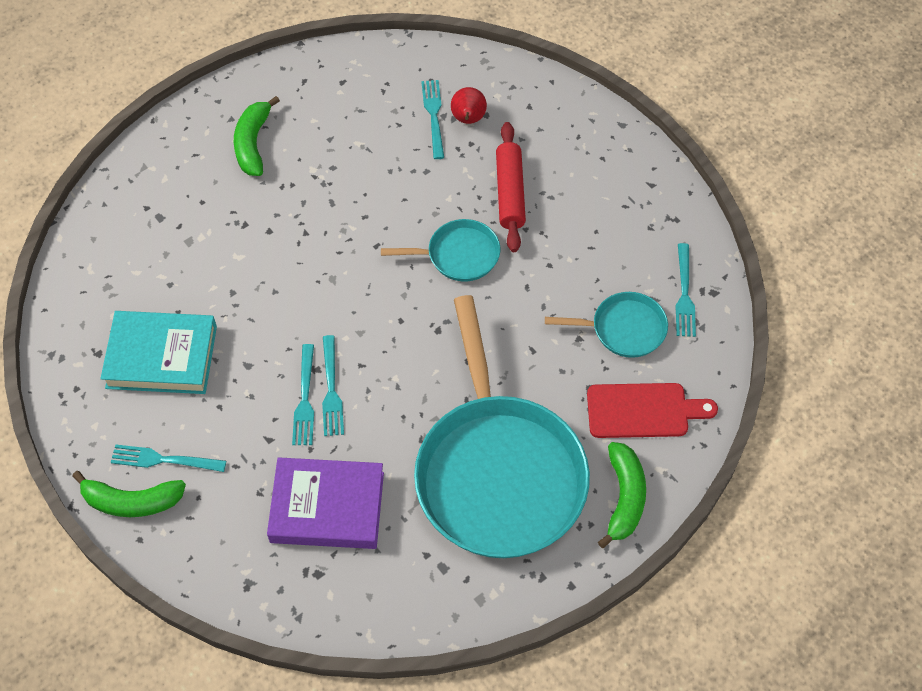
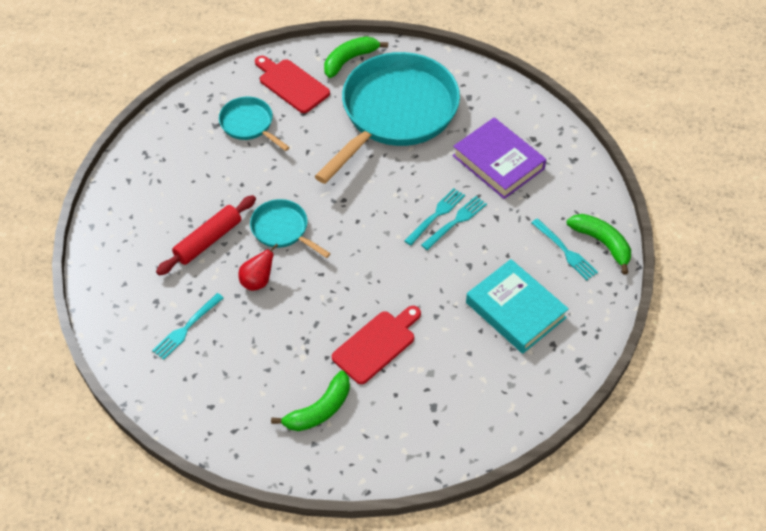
camera: 135 degrees left, 5 degrees down
red pear [451,87,487,124] -> red pear moved to [239,243,278,291]
turquoise fork [676,243,696,337] -> none
none -> red cutting board [332,306,421,384]

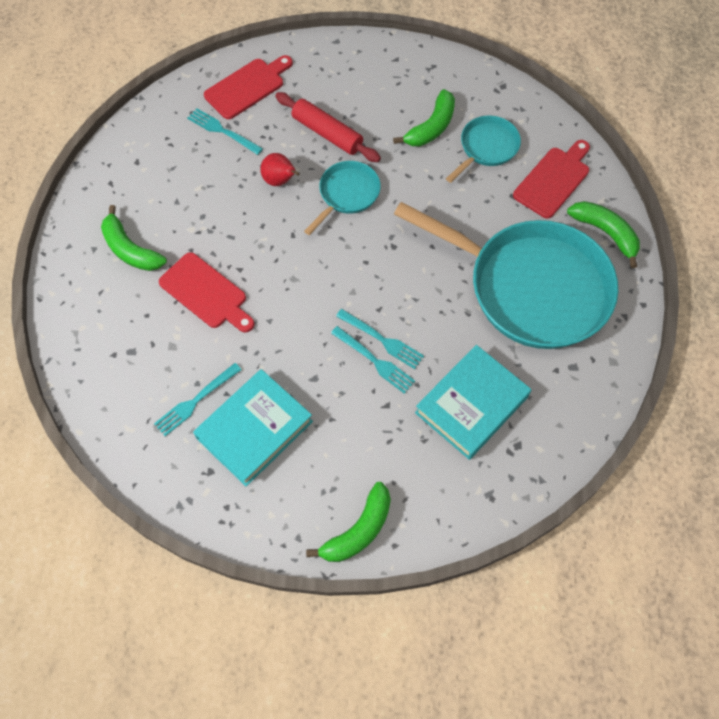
camera: 85 degrees right, 10 degrees up
purple book [453,117,546,199] -> turquoise book [415,345,531,460]
turquoise fork [531,218,598,280] -> turquoise fork moved to [154,363,241,436]
none -> red cutting board [204,55,293,119]
none -> green banana [393,89,455,146]

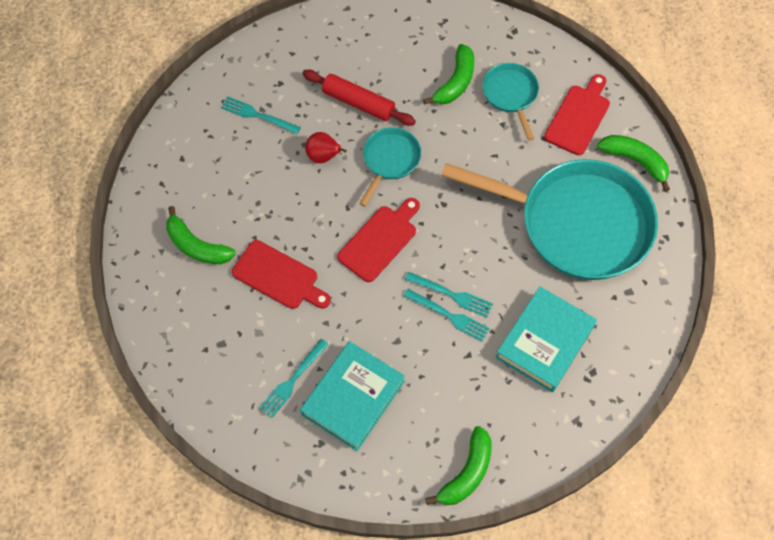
camera: 10 degrees left, 0 degrees up
red cutting board [204,55,293,119] -> red cutting board moved to [337,198,420,282]
turquoise pan [446,115,521,183] -> turquoise pan turned 45 degrees counterclockwise [482,63,539,141]

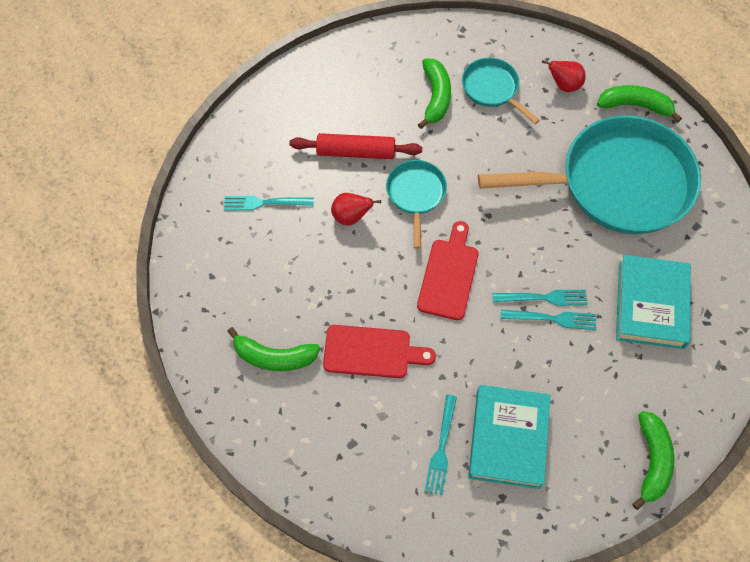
camera: 25 degrees left, 0 degrees up
red cutting board [544,74,610,155] -> red pear [542,60,586,92]

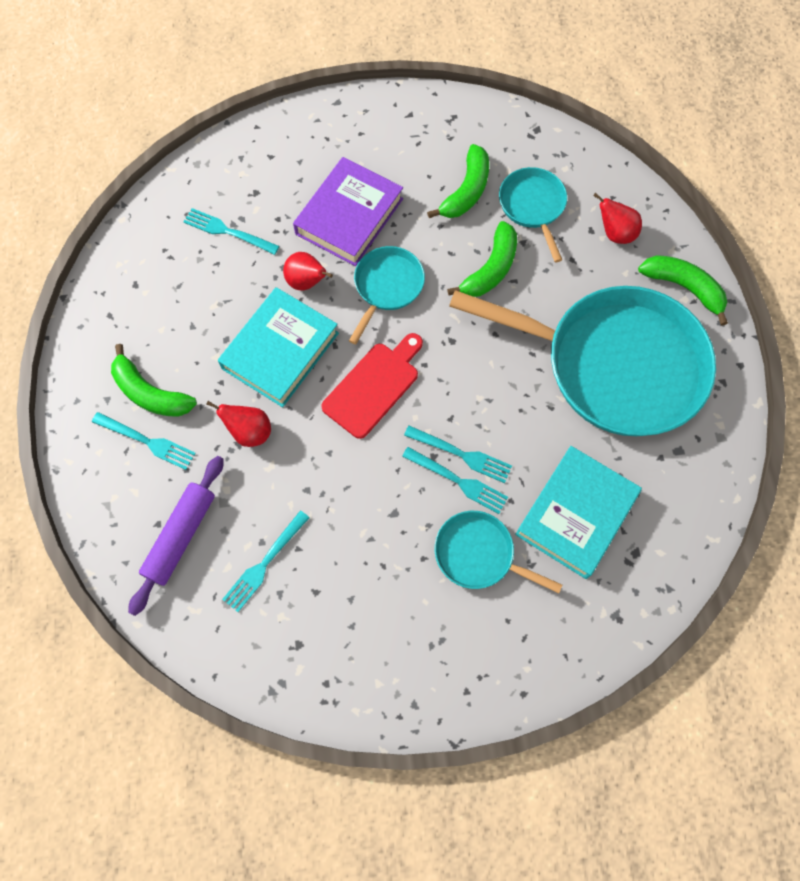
camera: 25 degrees right, 5 degrees up
red rolling pin [289,133,422,159] -> purple book [293,157,403,266]
red cutting board [323,325,436,378] -> red pear [206,401,271,447]
turquoise book [468,385,550,489] -> turquoise book moved to [218,287,339,407]
green banana [632,411,674,510] -> green banana moved to [447,221,517,297]
none -> turquoise fork [92,412,196,470]
none -> purple rolling pin [128,456,224,616]
none -> turquoise pan [435,511,562,593]

